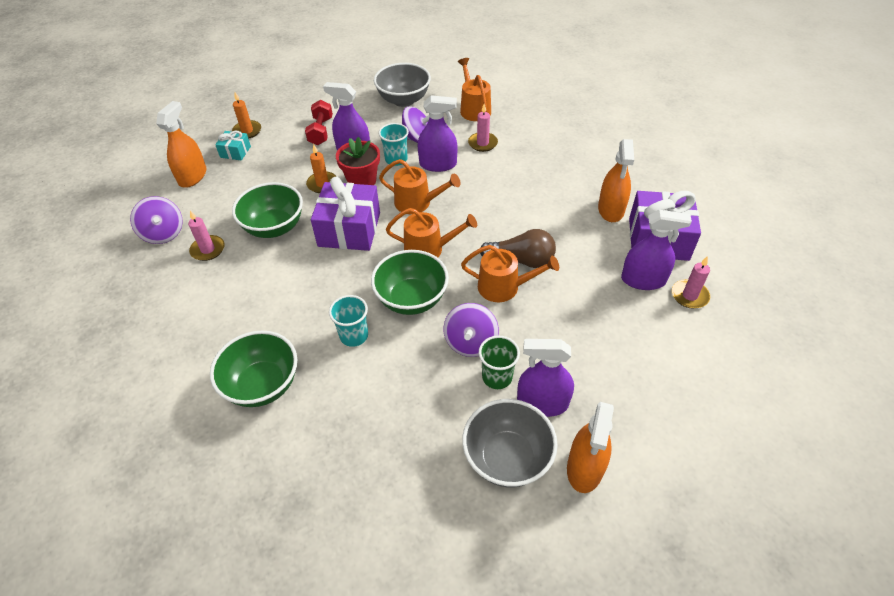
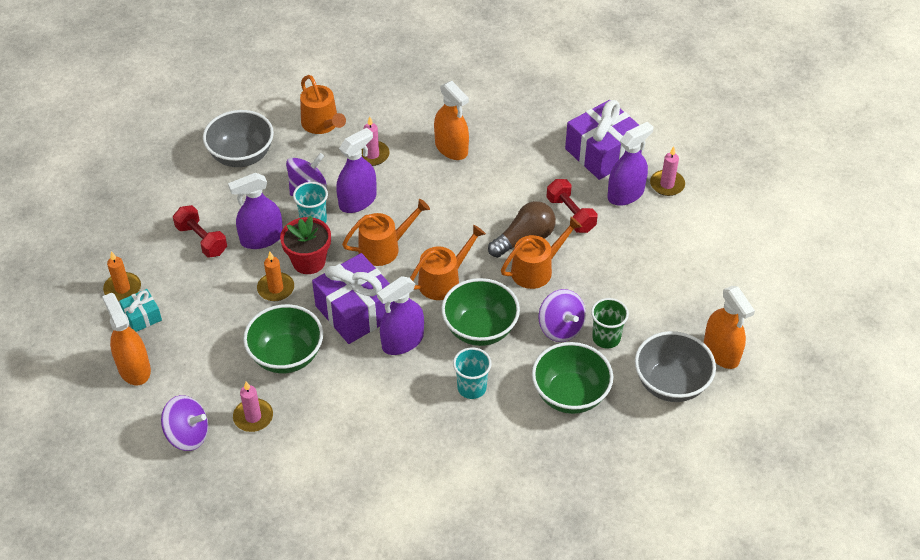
camera: 45 degrees left, 0 degrees up
green bowl [210,331,297,407] -> green bowl moved to [532,342,613,414]
orange watering can [458,58,491,121] -> orange watering can turned 150 degrees counterclockwise [300,75,346,134]
purple spray bottle [517,339,574,417] -> purple spray bottle moved to [377,276,424,355]
orange spray bottle [598,139,634,222] -> orange spray bottle moved to [434,81,469,160]
none -> red dumbbell [547,179,598,233]

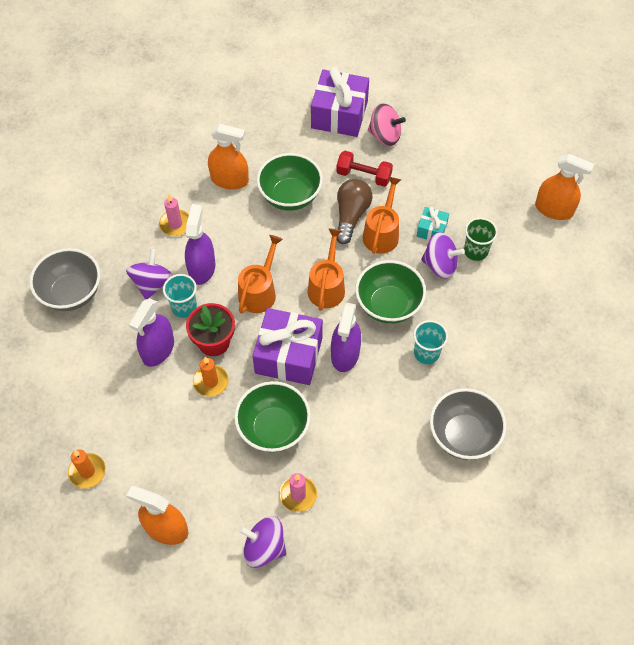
camera: 40 degrees left, 10 degrees up
turquoise gift [120,289,162,332] -> turquoise gift moved to [417,207,449,240]
purple spinning top [161,395,208,451] -> purple spinning top turned 135 degrees counterclockwise [239,516,286,568]
red dumbbell [173,205,227,258] -> none
orange watering can [300,75,346,134] -> none
green bowl [532,342,613,414] -> green bowl moved to [257,153,323,211]
purple spray bottle [607,122,654,206] -> pink spinning top [368,103,406,146]
grey bowl [635,331,716,402] -> grey bowl moved to [430,388,506,460]
pink candle [650,147,685,196] -> none

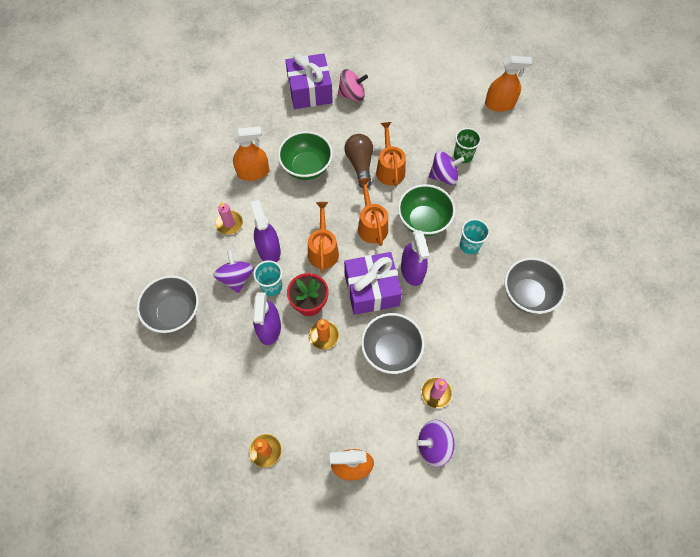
camera: 25 degrees left, 5 degrees up
green bowl [234,381,311,452] -> grey bowl [361,313,425,374]
red dumbbell [336,151,393,187] -> none
turquoise gift [417,207,449,240] -> none

